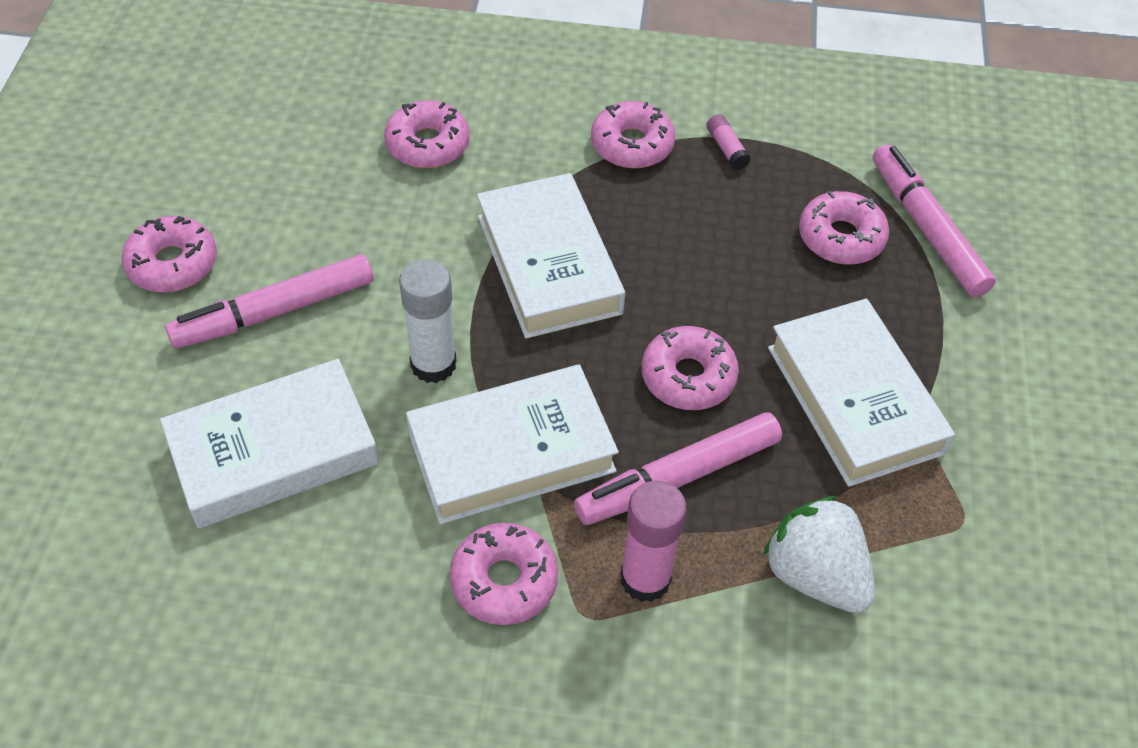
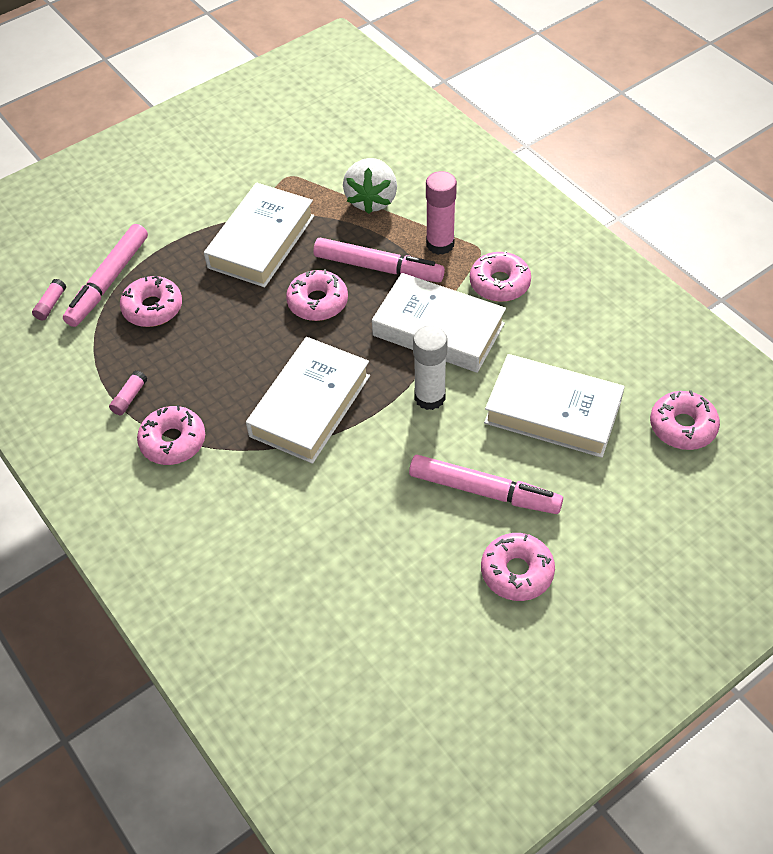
camera: 130 degrees left, 0 degrees up
pink donut [384,100,470,168] -> pink donut moved to [650,390,720,450]
none -> pink glue stick [32,279,66,321]

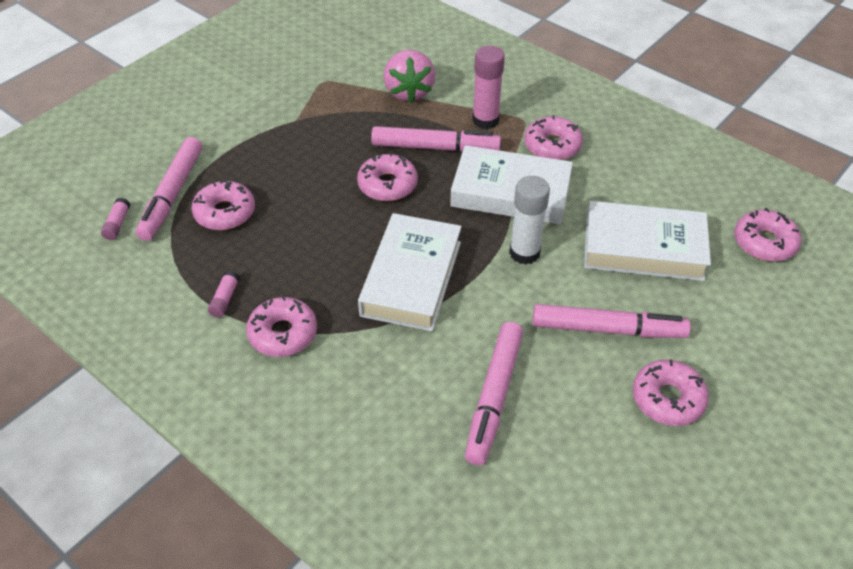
camera: 15 degrees left, 5 degrees down
white book [204,183,315,287] -> none
white strawberry [343,158,397,214] -> pink strawberry [384,50,435,103]
none -> pink marker [465,322,523,465]

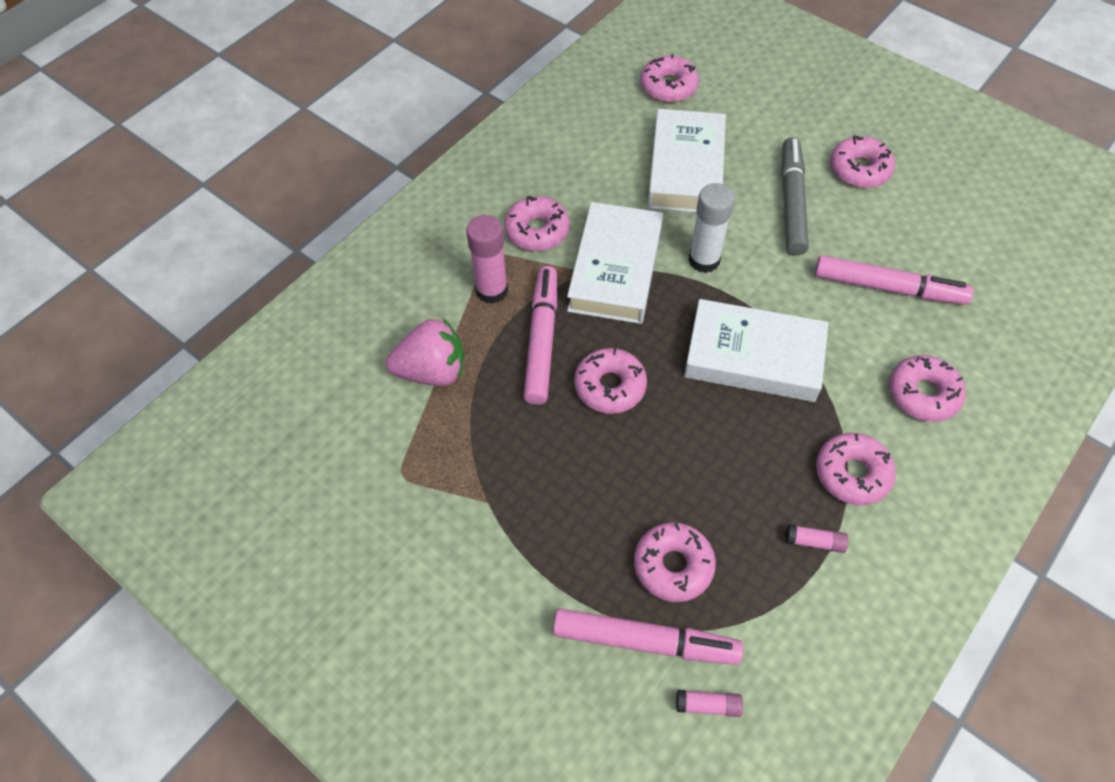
camera: 90 degrees left, 10 degrees up
pink marker [533,304,691,338] -> grey marker [781,137,809,255]
none -> pink donut [889,355,966,422]

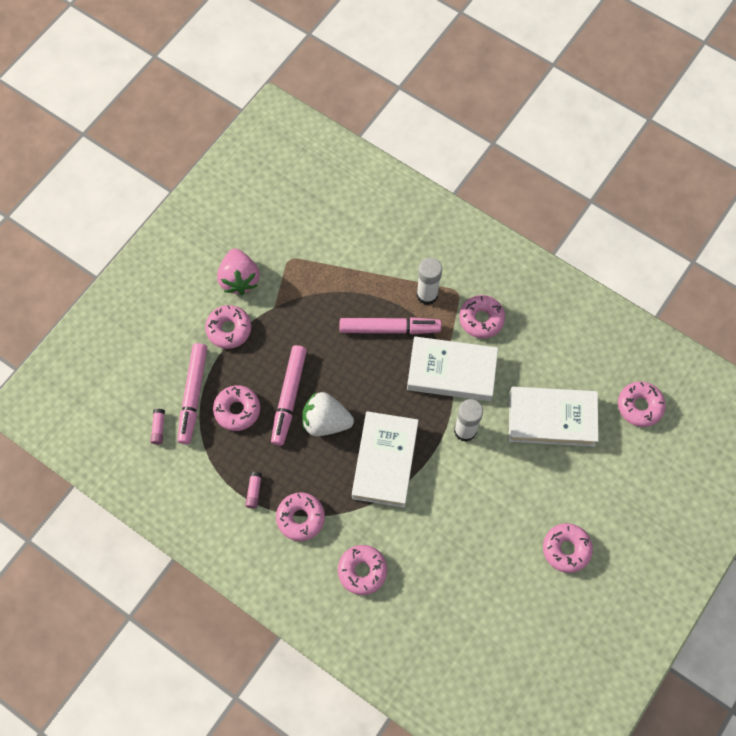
camera: 85 degrees right, 10 degrees up
pink strawberry [386,318,464,386] -> pink strawberry moved to [217,249,260,295]
pink glue stick [466,215,508,304] -> white glue stick [417,258,442,305]
pink donut [574,348,647,414] -> pink donut moved to [205,305,251,349]
grey marker [781,137,809,255] -> none
pink marker [815,255,973,305] -> pink marker moved to [271,345,307,446]
none -> white strawberry [302,392,354,436]

